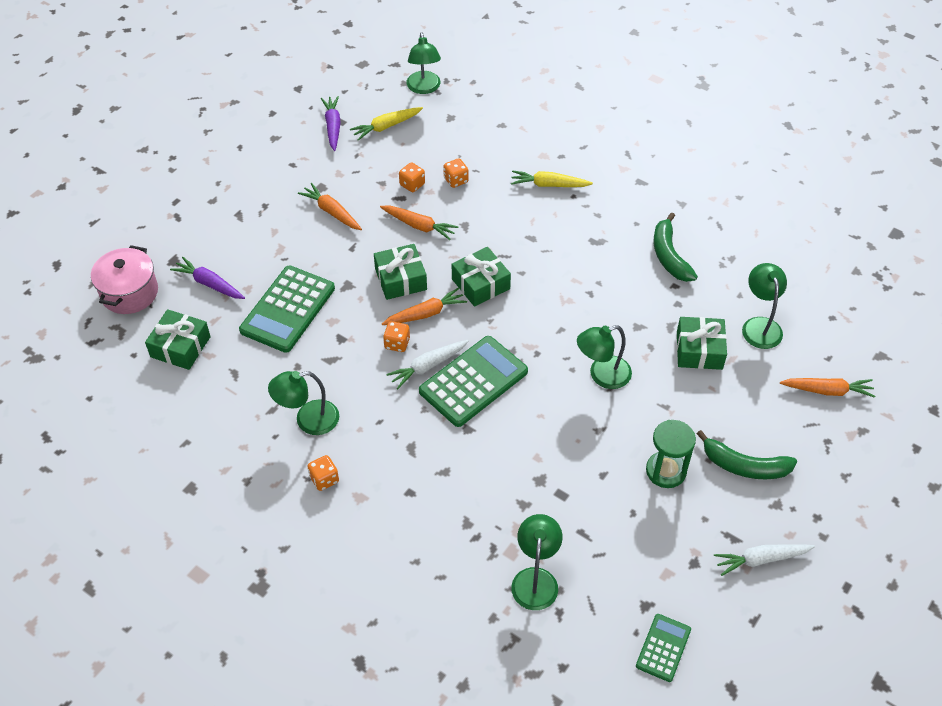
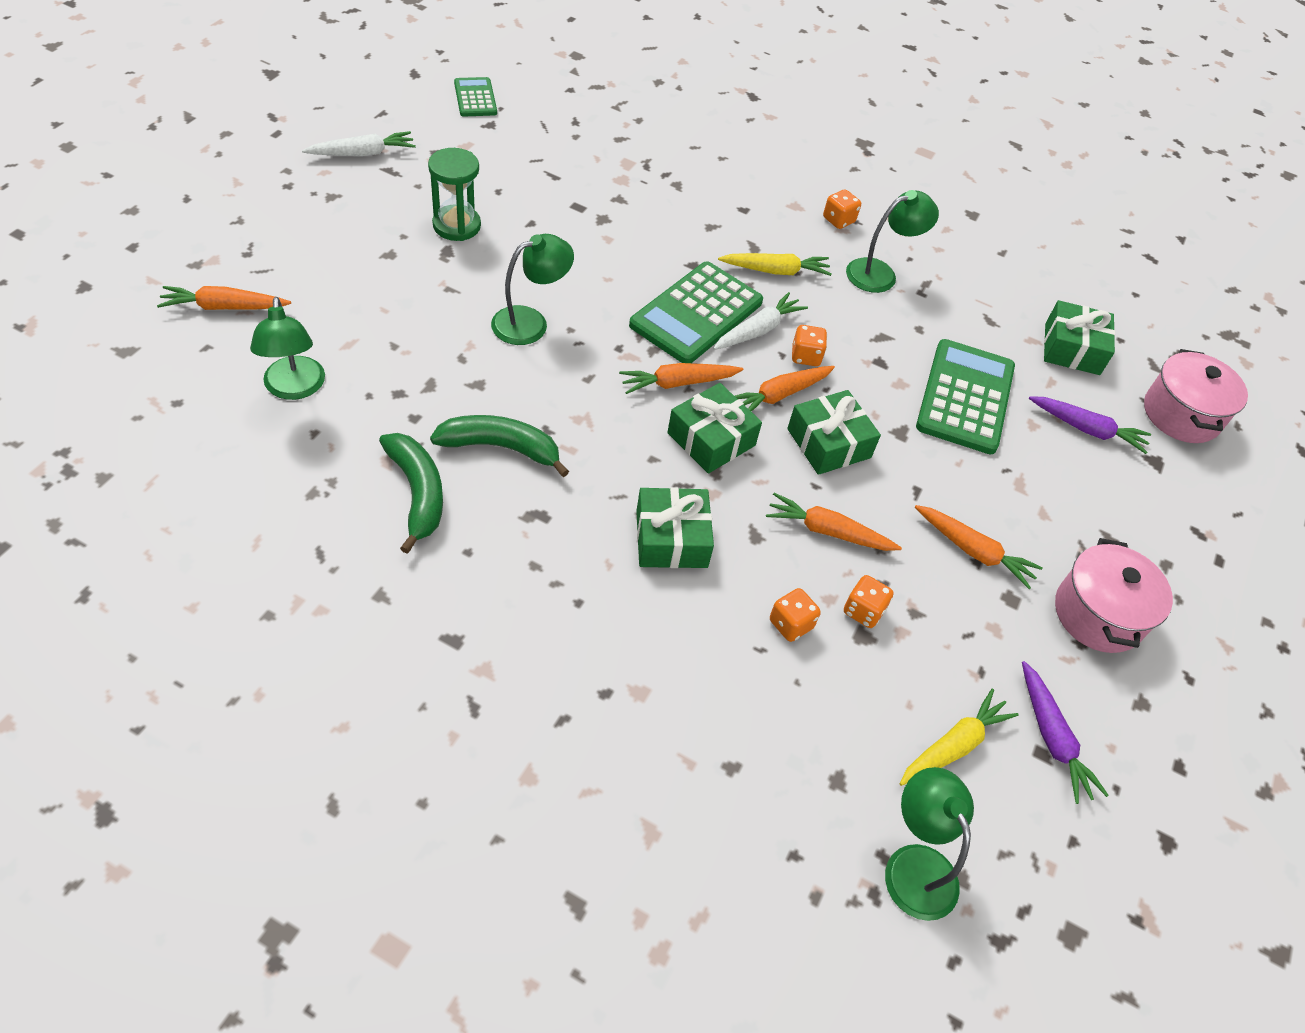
camera: 165 degrees right, 0 degrees up
yellow carrot [511,170,593,187] -> yellow carrot moved to [718,253,832,276]
green lamp [511,514,563,610] -> none
green calculator [636,614,691,682] -> green calculator turned 150 degrees clockwise [454,77,497,117]
green gift [677,317,727,370] -> green gift moved to [636,487,714,568]
green banana [696,430,797,480] -> green banana moved to [430,415,569,477]
none -> orange carrot [619,363,743,394]
none -> pink pot [1055,538,1173,653]

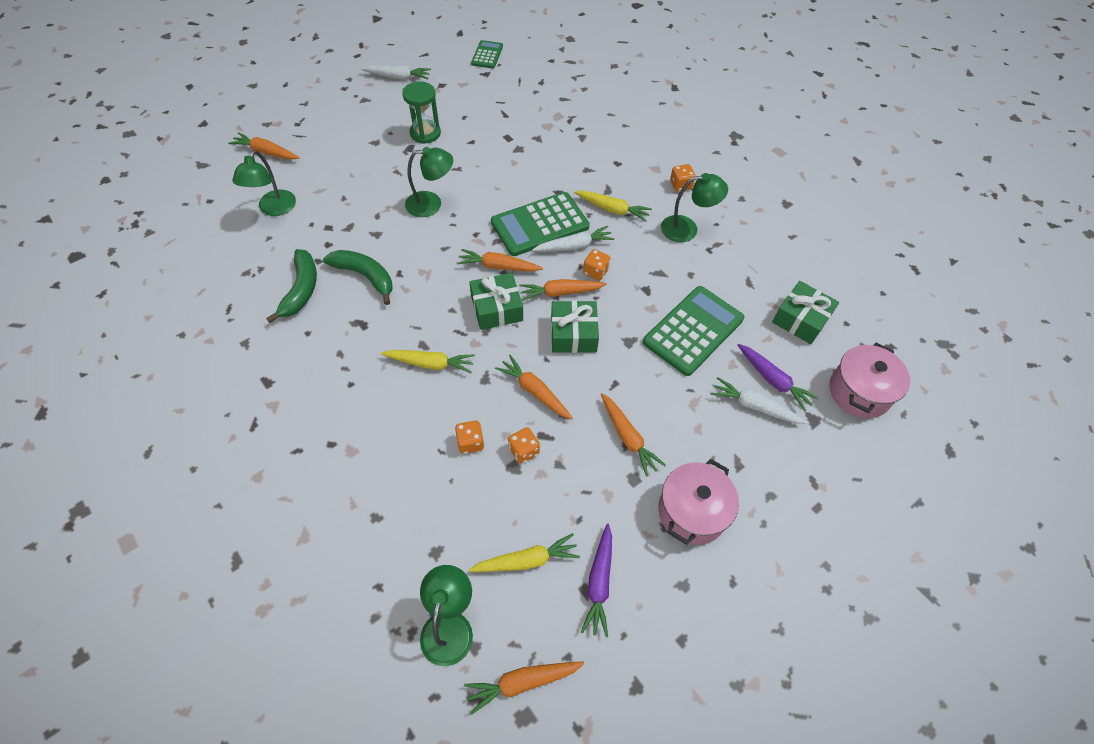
camera: 30 degrees right, 5 degrees up
green gift [636,487,714,568] -> yellow carrot [381,350,475,373]
none -> orange carrot [464,661,584,715]
none -> white carrot [711,377,808,424]

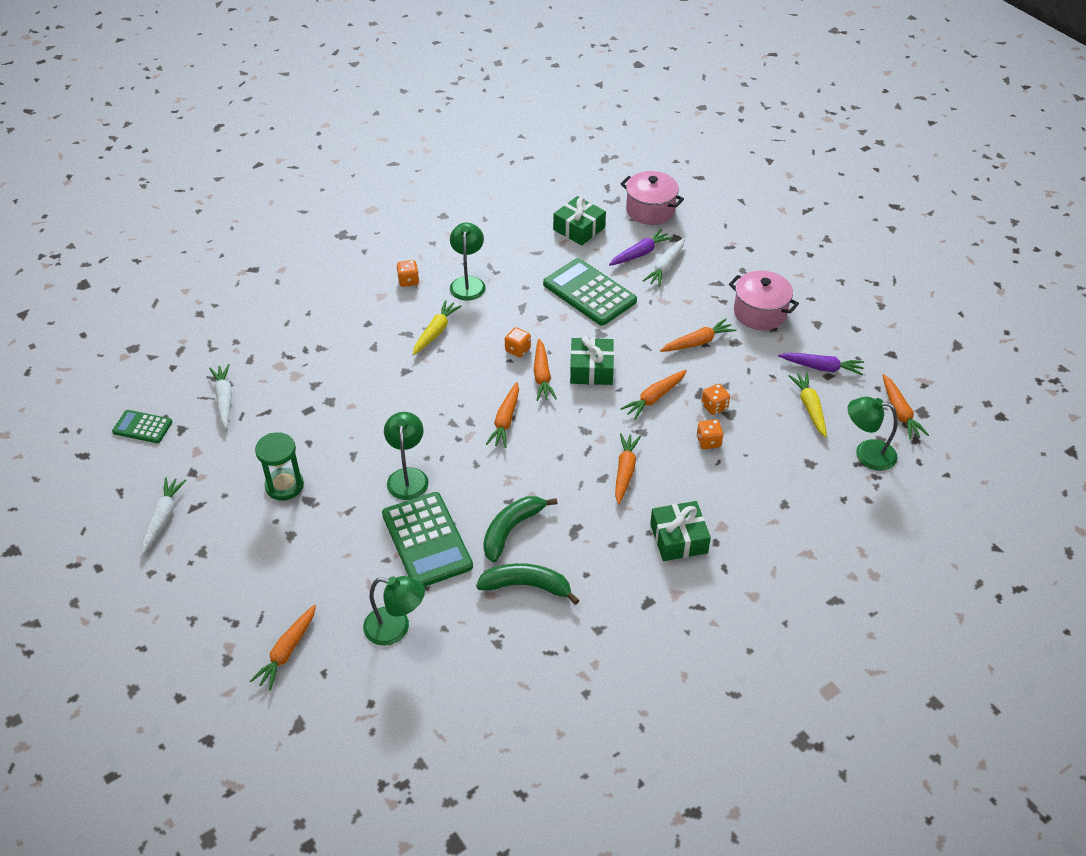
camera: 85 degrees left, 10 degrees down
yellow carrot [381,350,475,373] -> orange carrot [615,433,641,505]
green gift [469,273,523,330] -> green gift moved to [650,501,711,561]
green calculator [491,192,590,256] -> green calculator moved to [382,492,473,587]
white carrot [532,226,615,252] -> white carrot moved to [209,364,232,428]

